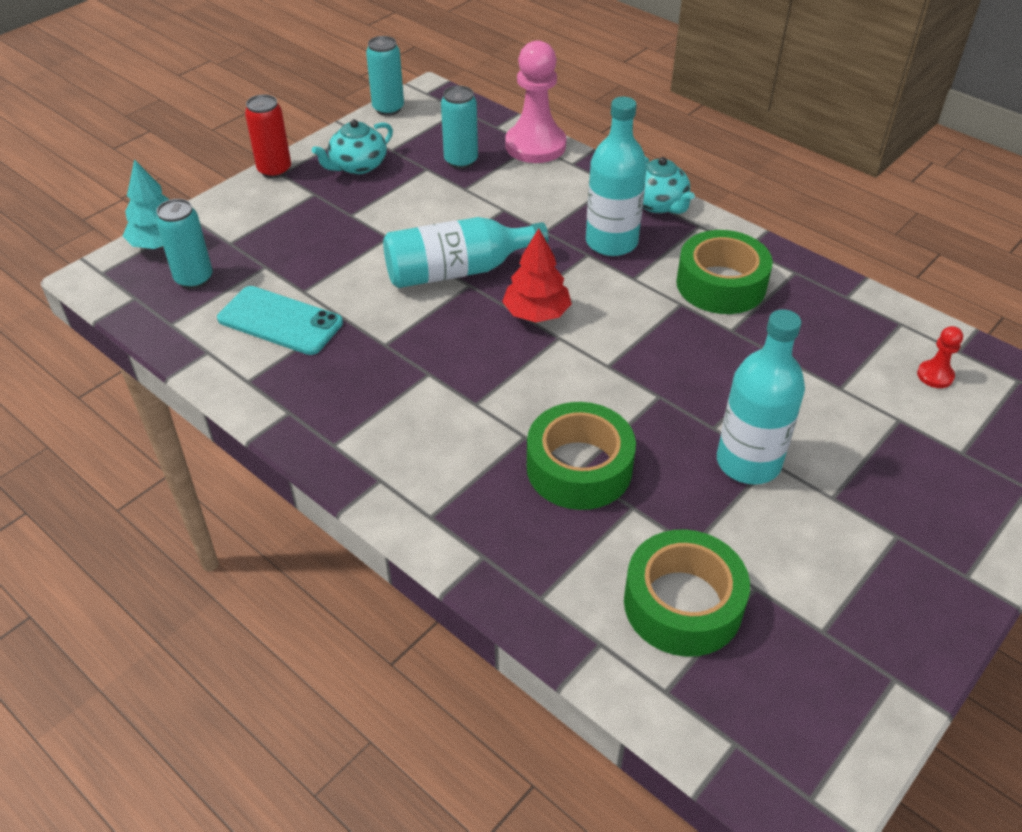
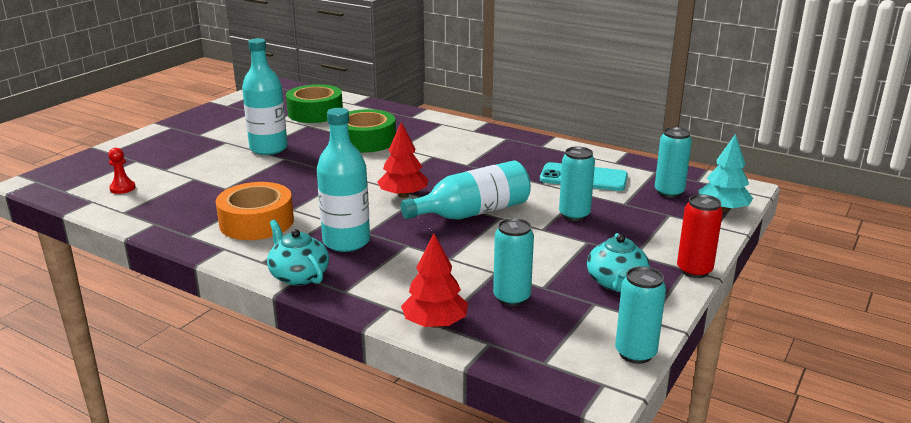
camera: 170 degrees right, 20 degrees down
turquoise teapot [312,119,393,174] -> turquoise teapot turned 150 degrees clockwise [587,233,650,292]
pink pawn [505,41,566,163] -> red tree [401,234,468,328]
green tape [676,230,773,314] -> orange tape [216,182,294,240]
none -> turquoise can [559,146,595,221]

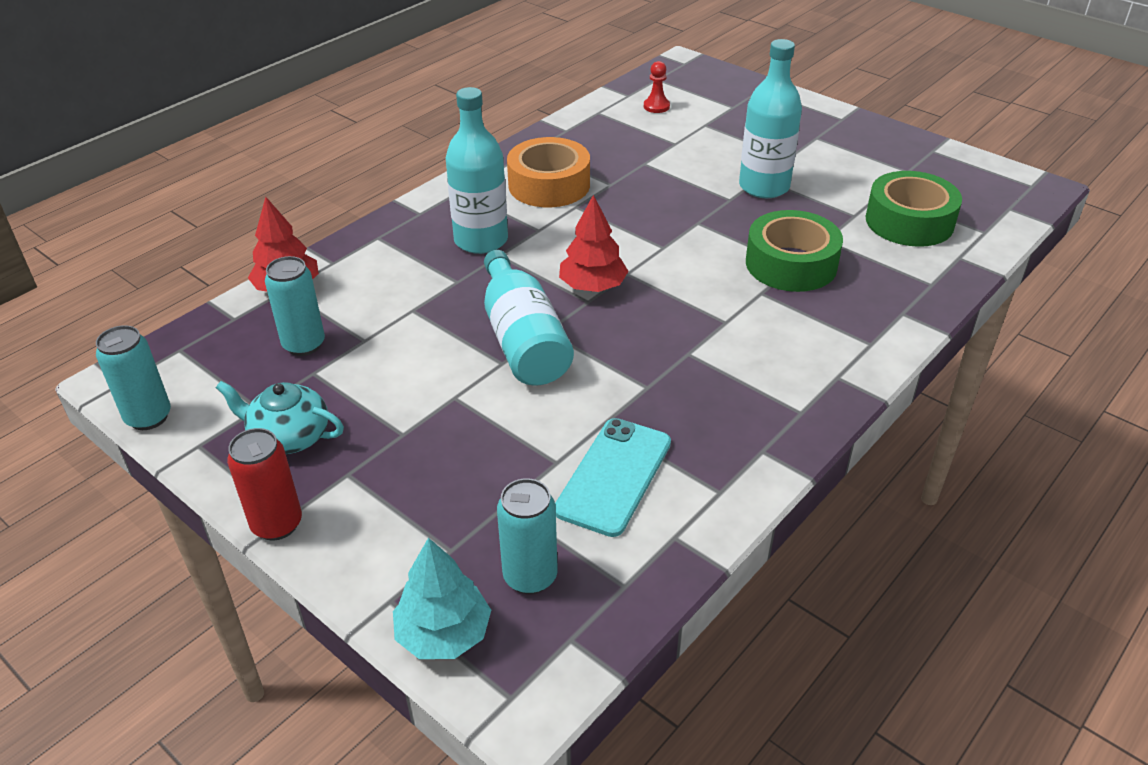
camera: 100 degrees right, 15 degrees up
turquoise teapot [267,220,329,286] -> none
turquoise can [559,146,595,221] -> none

